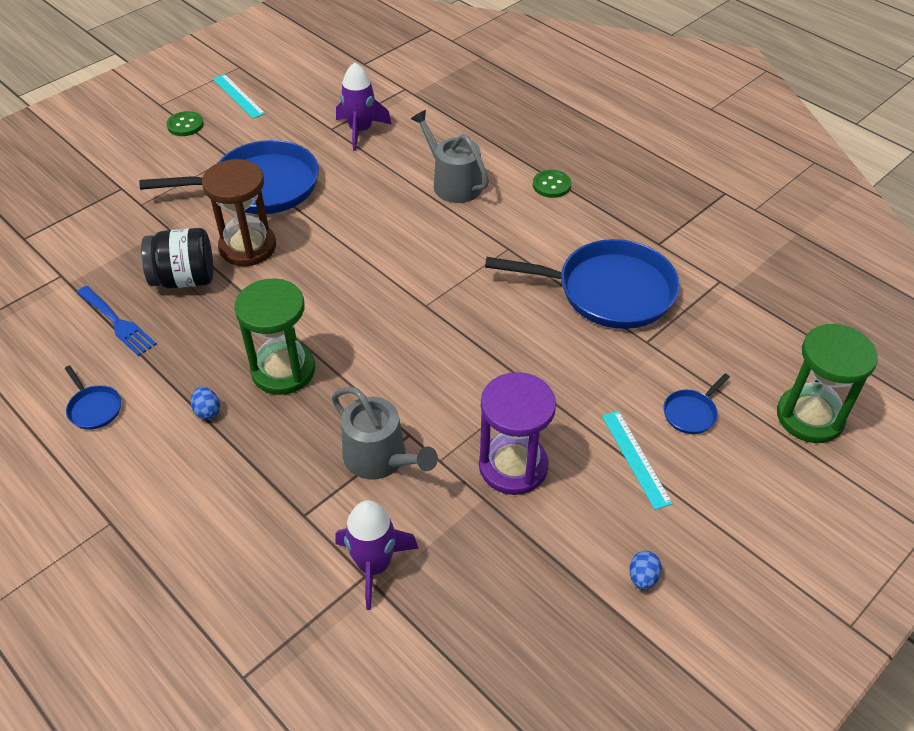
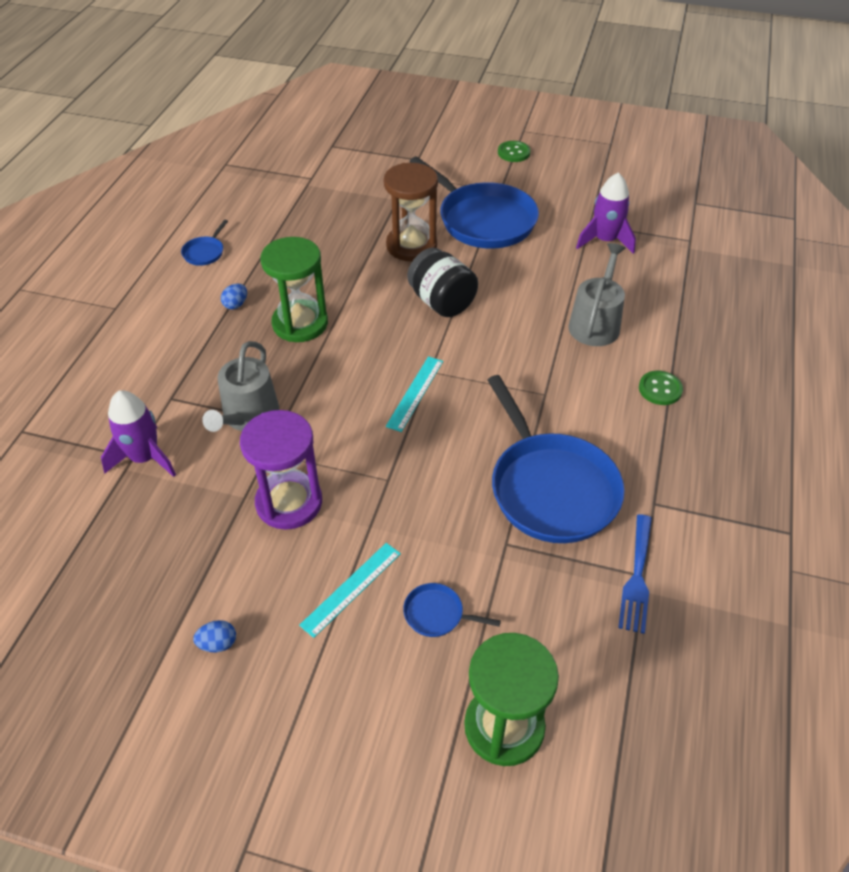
camera: 60 degrees right, 0 degrees up
blue fork [77,286,157,356] -> blue fork moved to [618,514,652,634]
black jar [141,228,213,288] -> black jar moved to [407,248,478,317]
turquoise ruler [213,74,265,119] -> turquoise ruler moved to [386,356,443,432]

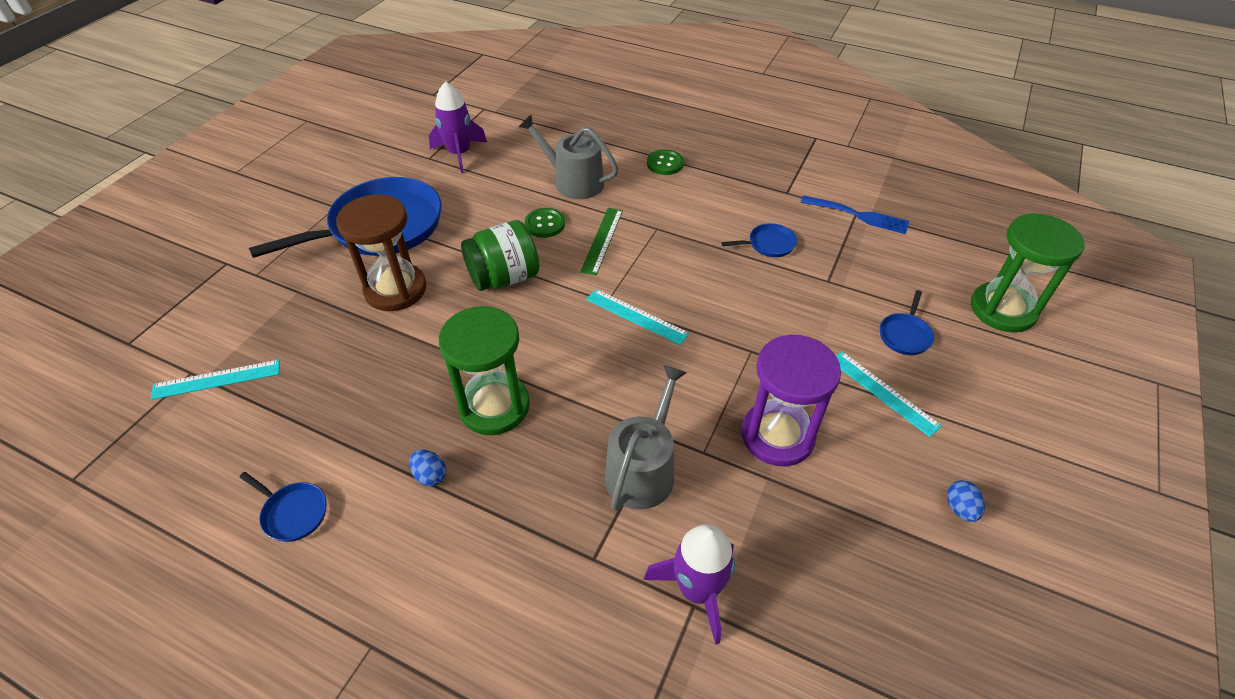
camera: 80 degrees left, 0 degrees up
grey watering can [202,341,279,432] -> grey watering can turned 90 degrees counterclockwise [604,365,687,511]
black jar [407,248,478,317] -> green jar [461,220,539,291]
blue pan [488,375,625,543] -> blue pan [721,223,797,257], size x0.41
green button [498,141,530,162] -> green button moved to [525,208,565,238]
none -> turquoise ruler [151,360,280,400]
none -> green ruler [580,208,623,275]

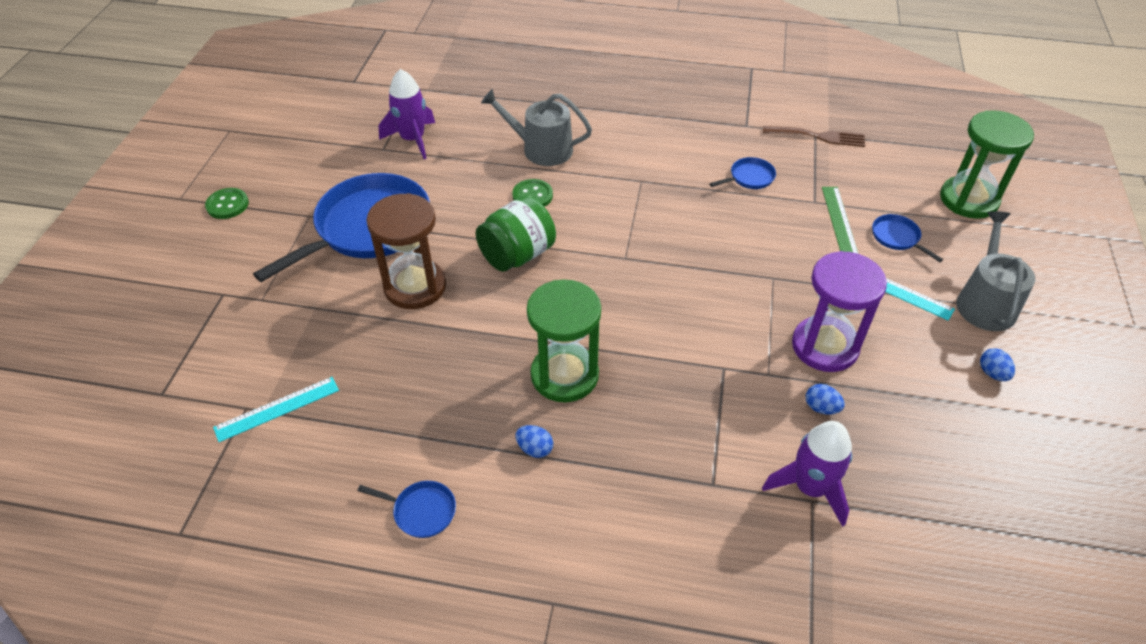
camera: 15 degrees left, 0 degrees up
green ruler [580,208,623,275] -> green ruler moved to [822,187,858,254]
turquoise ruler [586,289,689,345] -> none
grey watering can [604,365,687,511] -> grey watering can moved to [956,211,1035,331]
green button [647,149,684,175] -> green button moved to [205,188,249,219]
blue fork [800,195,909,234] -> brown fork [763,126,865,147]
blue pan [880,290,934,355] -> blue pan turned 135 degrees clockwise [872,214,943,262]
none -> blue egg [806,384,845,415]

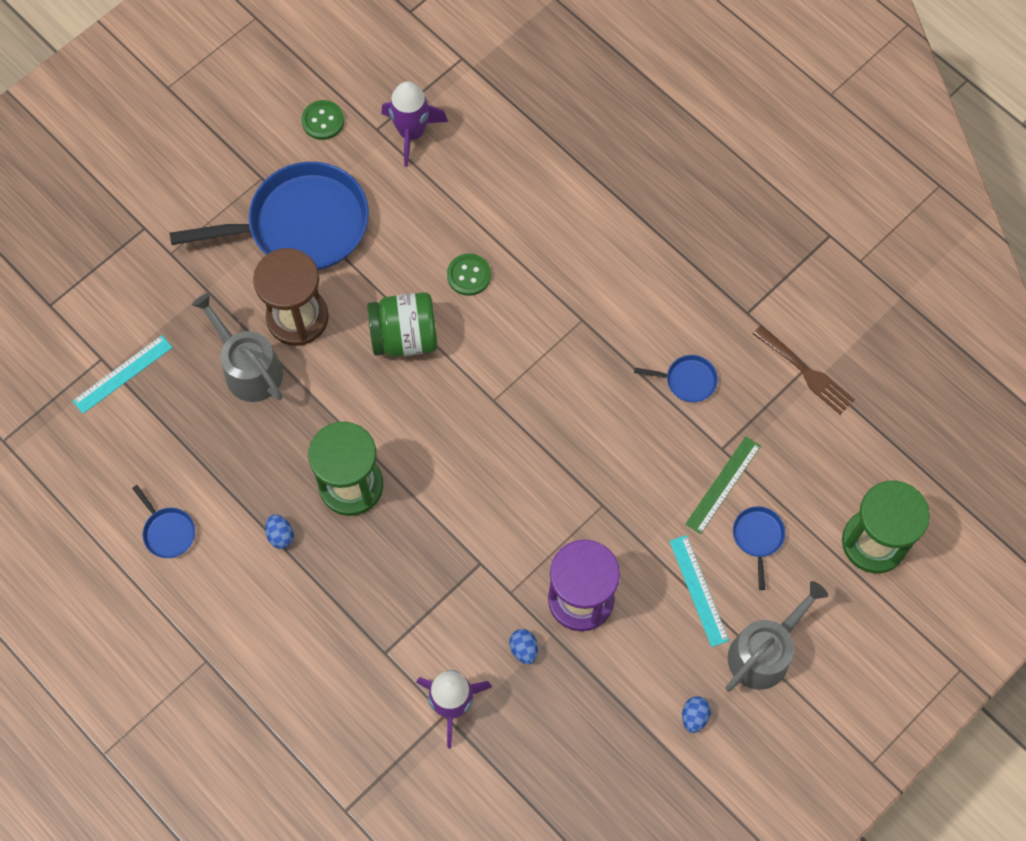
camera: 35 degrees right, 20 degrees up
green button [205,188,249,219] -> green button moved to [301,100,344,140]
turquoise ruler [213,377,339,442] -> turquoise ruler turned 45 degrees counterclockwise [73,335,173,414]
grey watering can [481,89,592,166] -> grey watering can moved to [192,293,283,402]

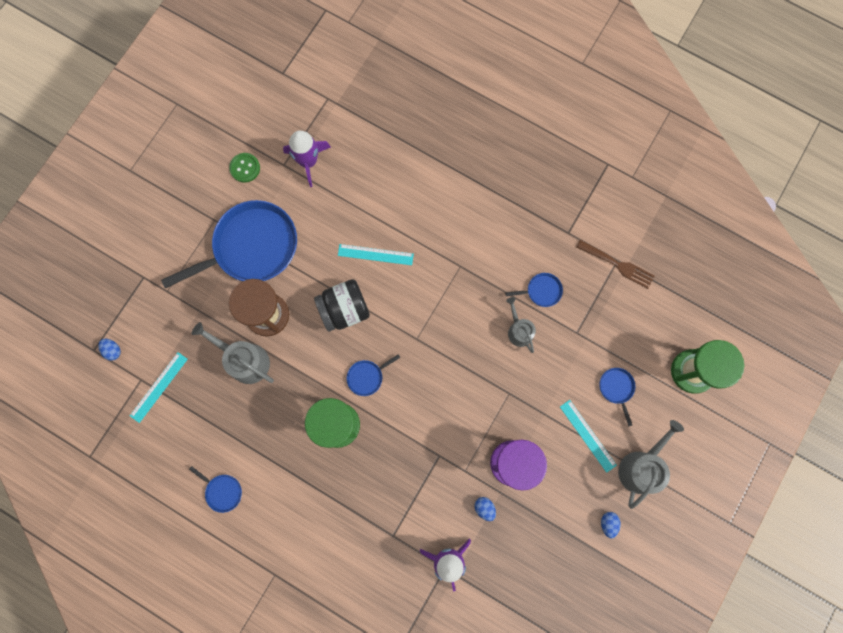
camera: 15 degrees left, 10 degrees up
blue egg [265,514,294,549] -> blue egg moved to [98,338,121,361]
green jar [367,292,437,357] -> black jar [314,279,370,332]
green button [447,253,491,296] -> turquoise ruler [338,244,414,265]
green ruler [685,436,761,534] -> none
none -> blue pan [347,355,400,396]
none -> grey watering can [506,297,536,353]

